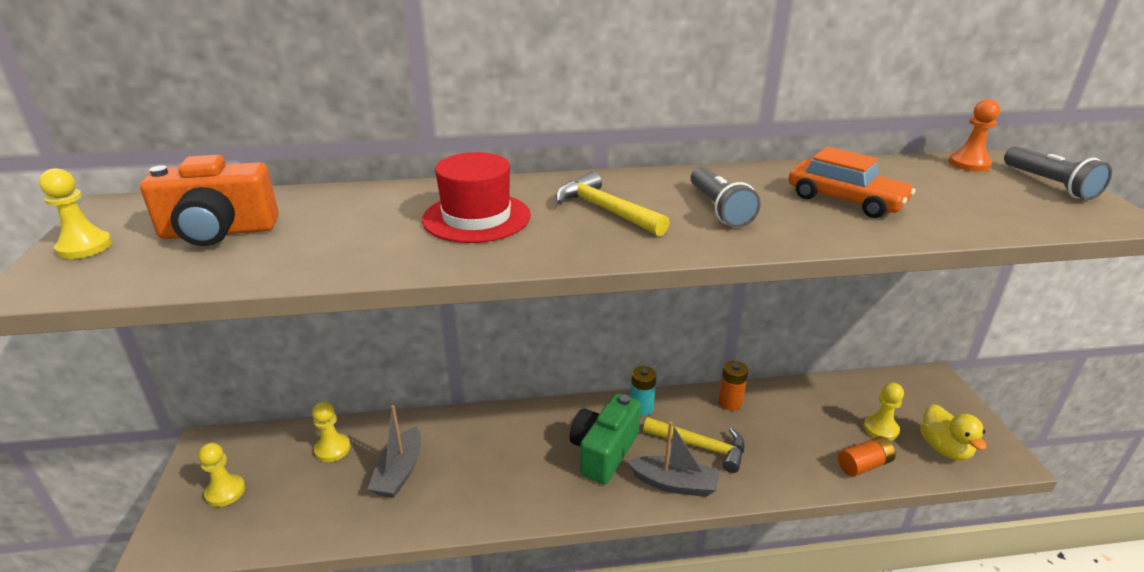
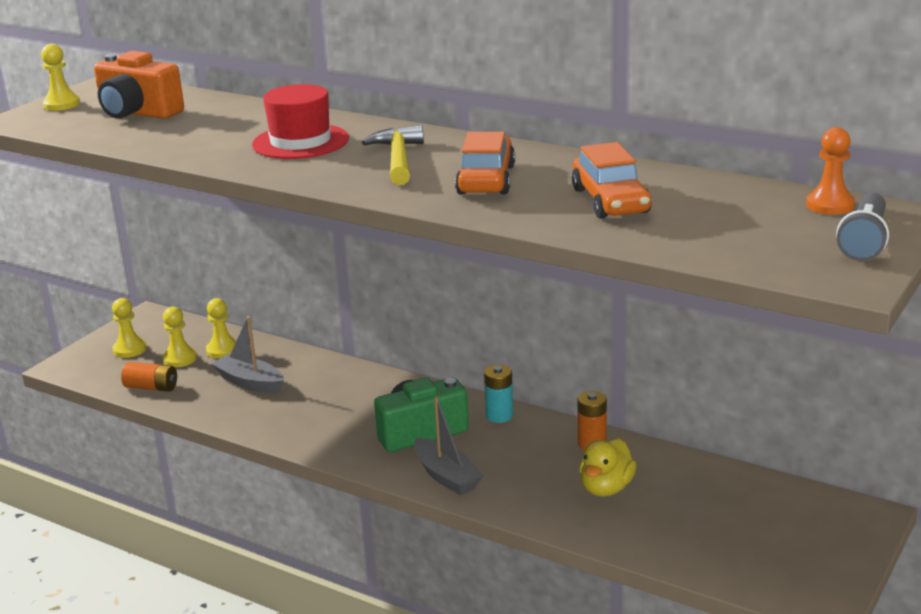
camera: 40 degrees right, 5 degrees down
grey boat [368,405,421,498] -> grey boat turned 75 degrees clockwise [212,316,284,393]
yellow hammer [643,417,744,473] -> none
grey flashlight [691,166,761,228] -> orange car [455,132,515,194]
orange battery [838,436,896,477] -> orange battery moved to [121,362,177,392]
yellow pawn [863,382,904,441] -> yellow pawn moved to [163,307,197,367]
yellow duck [920,404,987,460] -> yellow duck moved to [579,438,636,497]

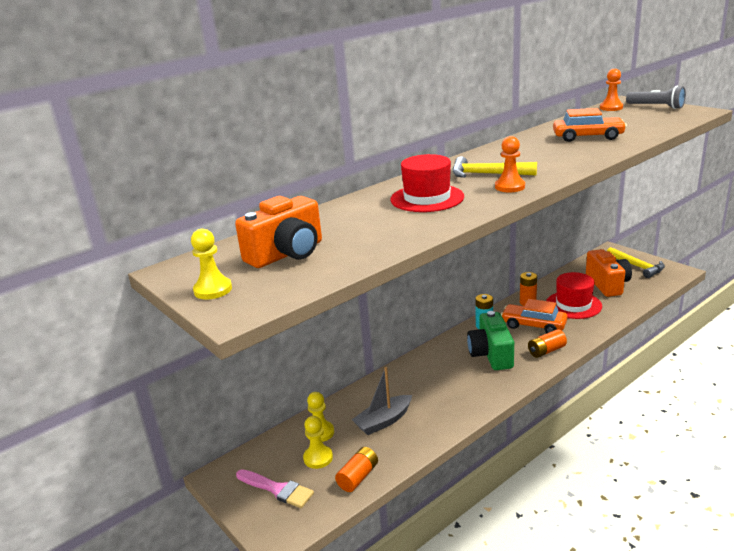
camera: 70 degrees left, 0 degrees up
yellow pawn [112,298,146,358] -> pink brush [236,469,314,508]
grey boat [414,396,484,496] -> orange battery [528,329,567,358]
orange car [455,132,515,194] -> orange car moved to [501,299,568,333]
yellow duck [579,438,636,497] -> red hat [546,272,602,319]
none -> orange pawn [495,136,525,192]
none -> orange camera [586,249,632,297]
none -> yellow hammer [607,247,665,278]

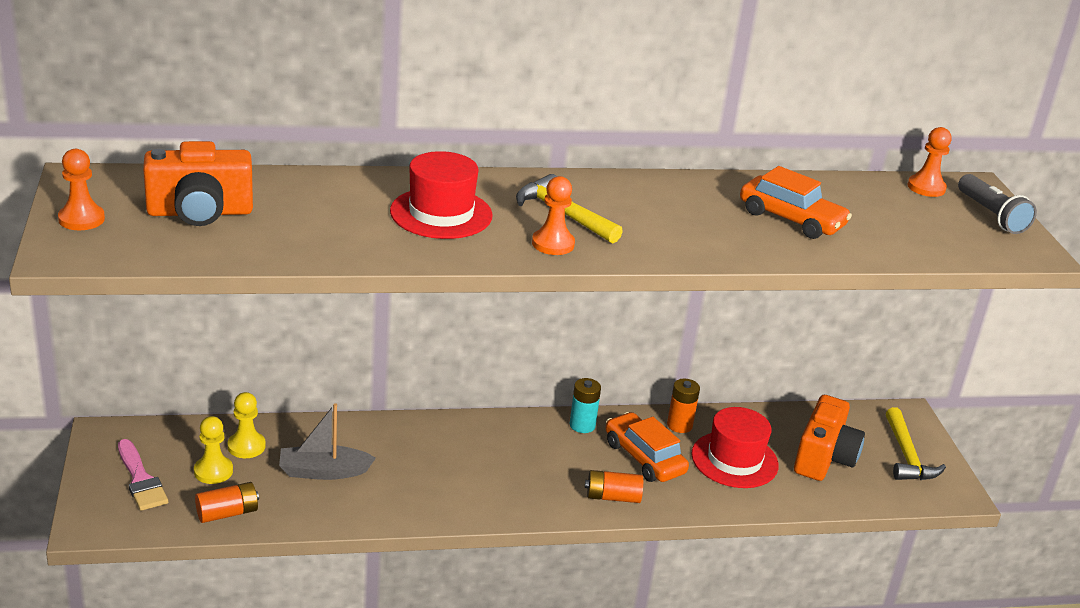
camera: 25 degrees right, 5 degrees up
yellow pawn [191,229,232,300] -> orange pawn [58,149,105,230]
green camera [467,311,514,370] -> none

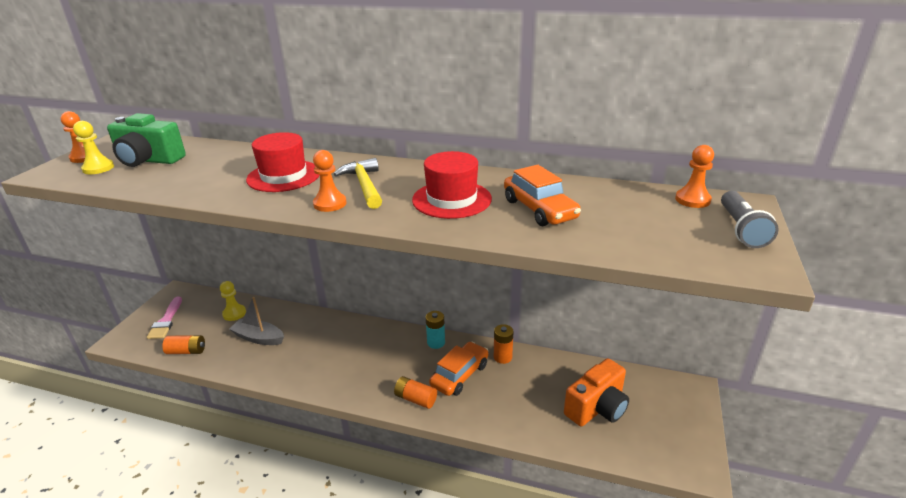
camera: 30 degrees right, 0 degrees up
orange camera [143,141,253,226] -> green camera [107,113,186,167]
yellow pawn [194,416,233,484] -> yellow pawn moved to [73,121,114,174]
orange car [606,412,689,482] -> orange car turned 45 degrees clockwise [429,342,489,396]
red hat [691,407,779,488] -> red hat moved to [412,151,492,219]
yellow hammer [886,407,946,480] -> none

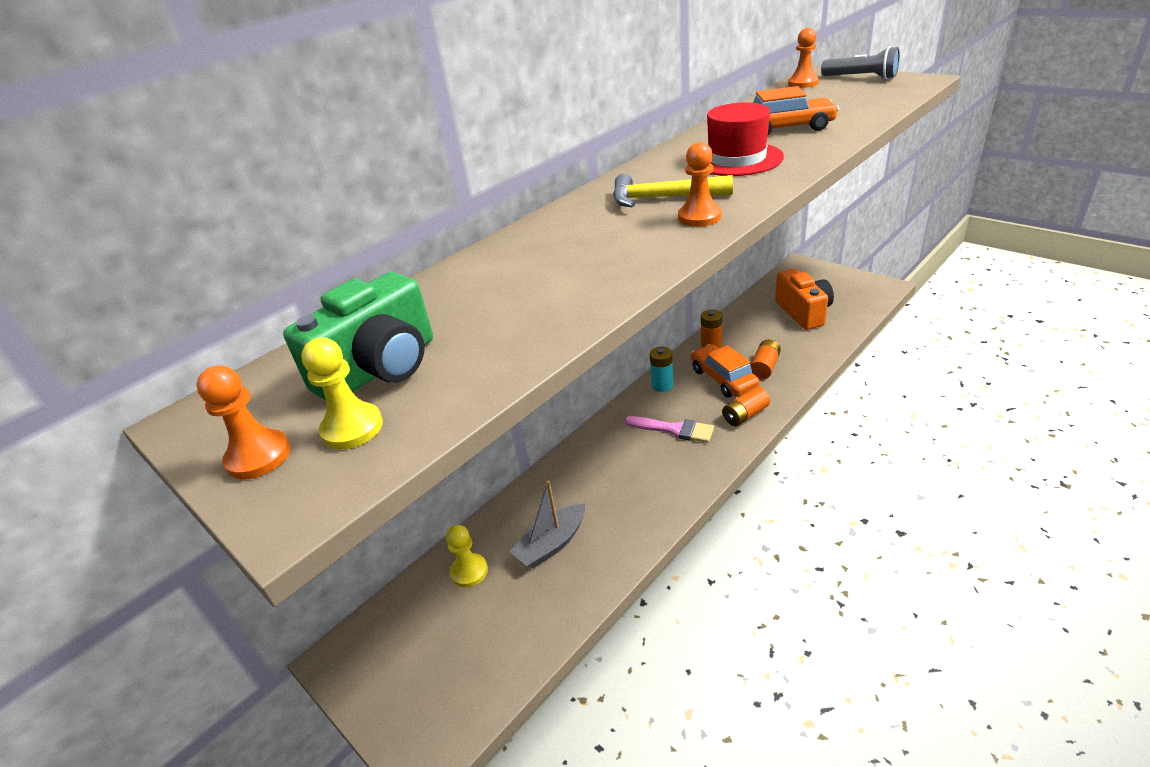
camera: 60 degrees left, 5 degrees up
pink brush [147,296,182,339] -> pink brush moved to [624,416,714,443]
orange battery [162,335,205,354] -> orange battery moved to [751,339,781,380]
red hat [246,132,320,192] -> none

